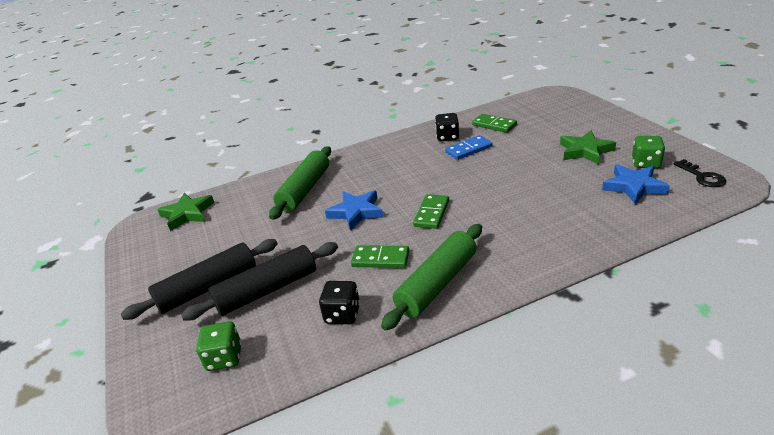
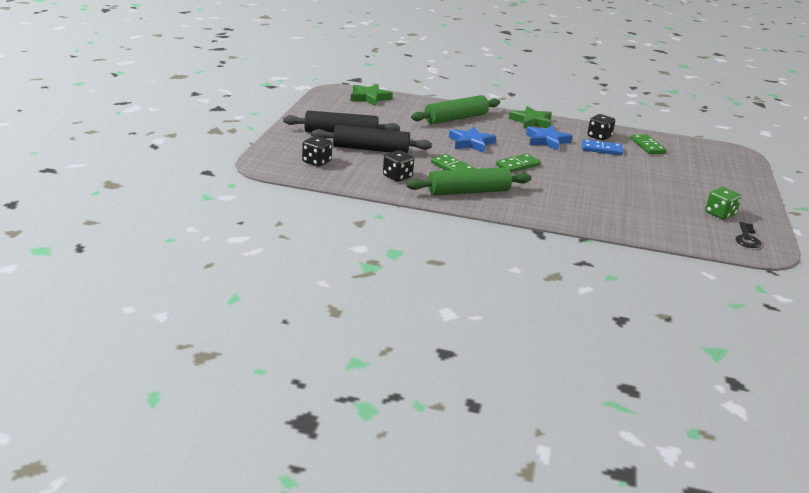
camera: 30 degrees right, 5 degrees down
green dice [196,322,242,371] -> black dice [302,136,332,167]
green star [560,131,616,164] -> green star moved to [509,106,552,129]
blue star [602,164,670,205] -> blue star moved to [526,125,573,151]

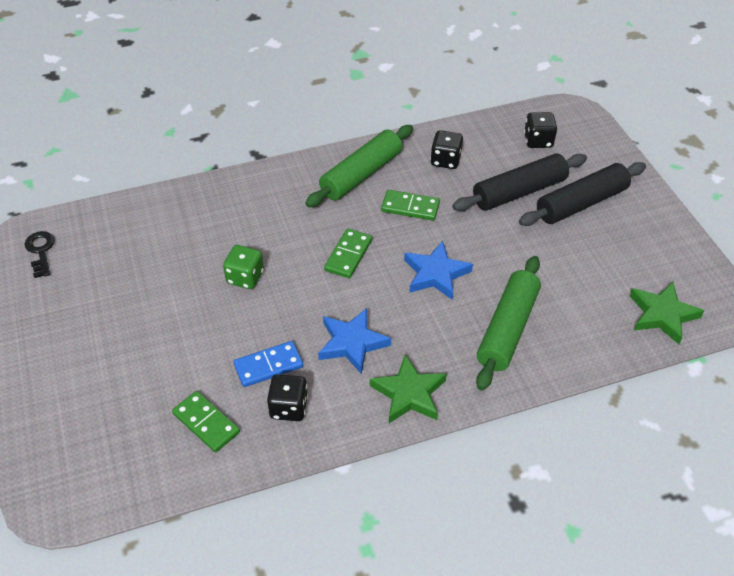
camera: 150 degrees right, 20 degrees up
green dice [705,187,741,220] -> green dice moved to [223,245,264,289]

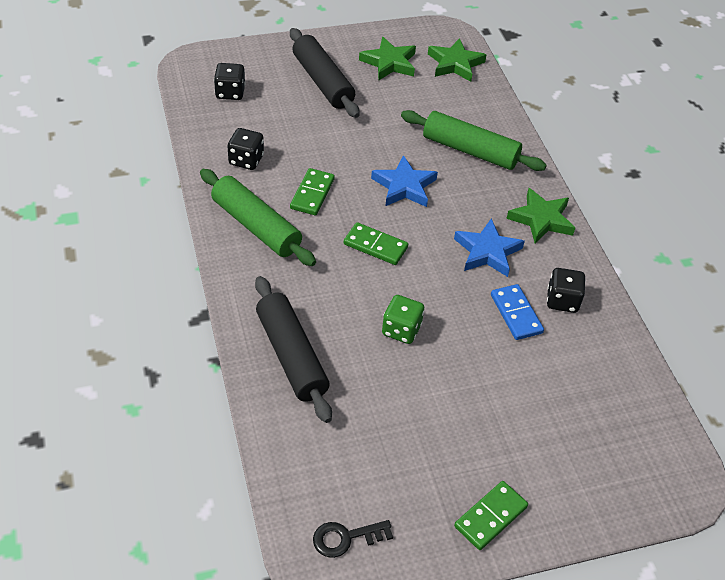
camera: 90 degrees left, 0 degrees up
green domino [172,391,240,452] -> green domino moved to [454,481,528,550]
black rolling pin [453,154,587,211] -> black rolling pin moved to [255,276,332,423]
none -> green star [359,37,416,81]

